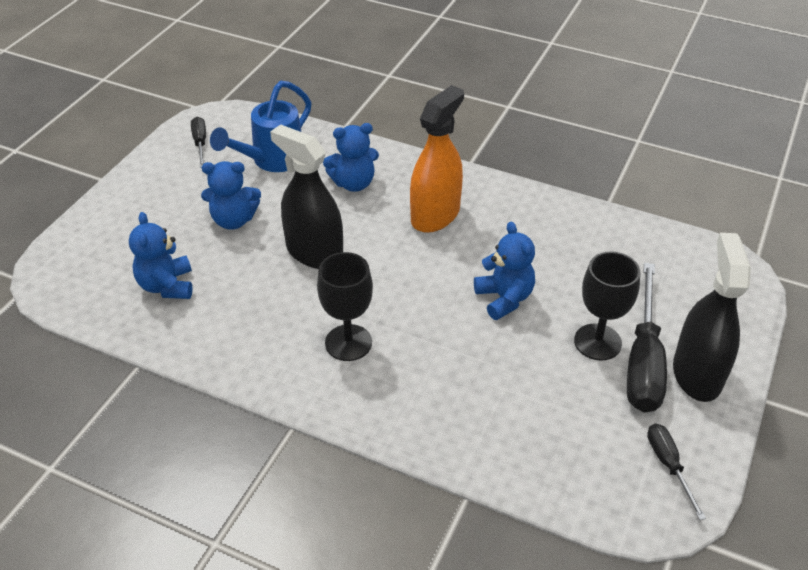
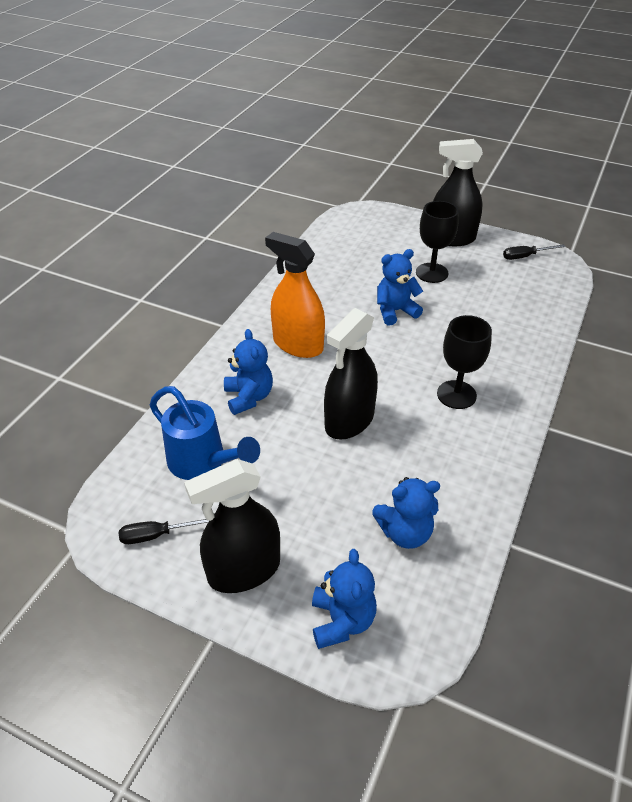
camera: 90 degrees left, 0 degrees up
blue teddy bear [201,161,261,230] -> blue teddy bear moved to [312,549,377,649]
black screwdriver [627,263,667,412] -> none
none -> black spray bottle [184,459,280,593]

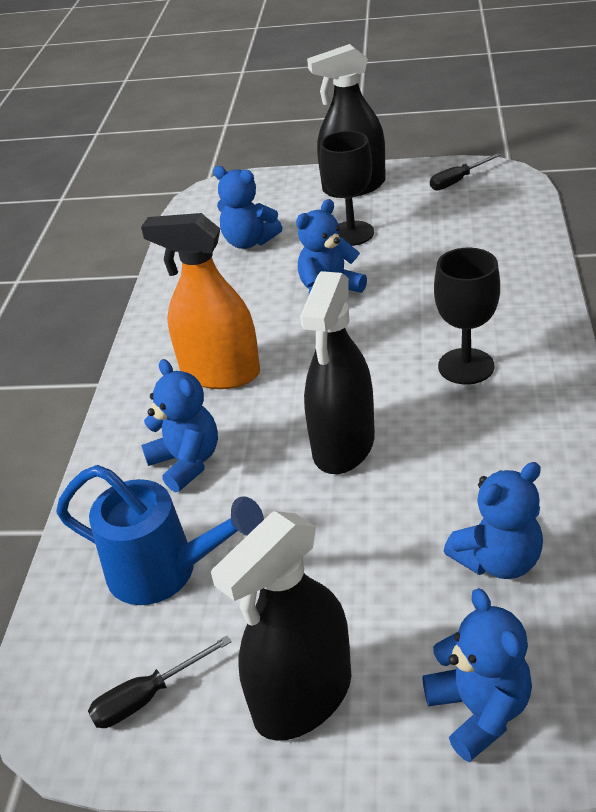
camera: 15 degrees left, 5 degrees down
none -> blue teddy bear [213,166,283,249]

